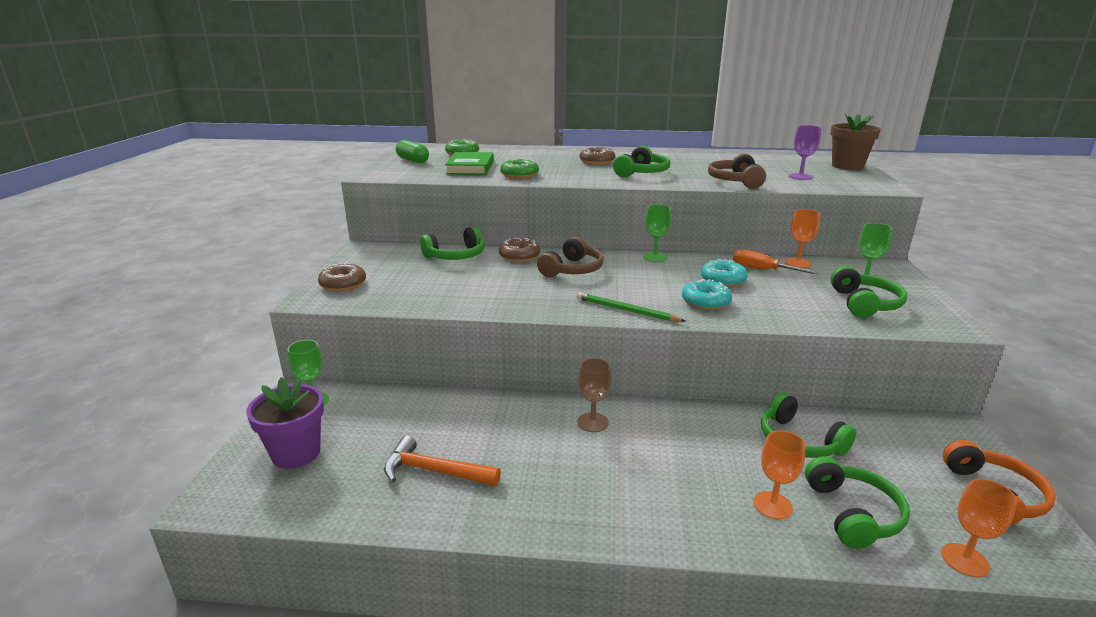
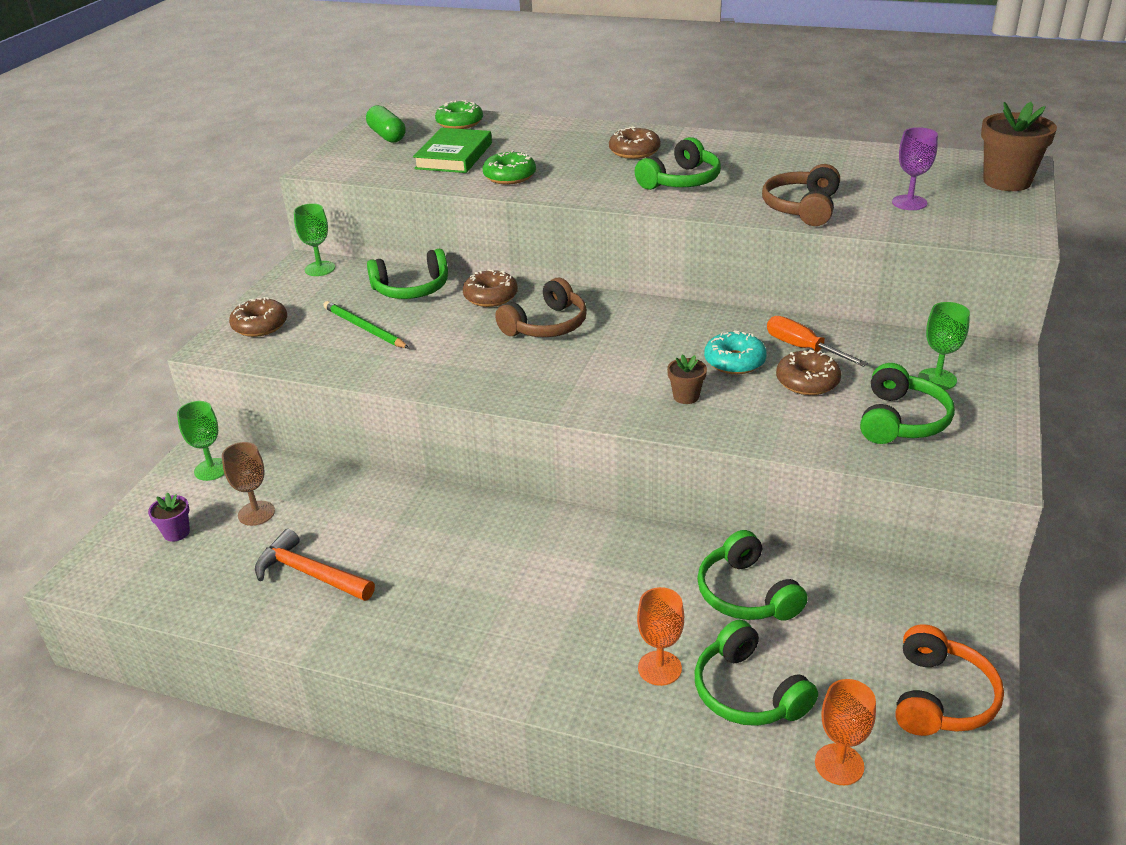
camera: 15 degrees right, 10 degrees up
purple flower pot [246,377,324,469] -> purple flower pot [148,492,190,542], size x0.50
green pencil [577,292,685,322] -> green pencil moved to [323,301,409,348]
brown goblet [577,358,612,432] -> brown goblet moved to [222,442,275,526]
green goblet [643,204,671,262] -> green goblet moved to [294,203,335,276]
turquoise donut [682,279,732,310] -> brown flower pot [667,354,707,404]
orange goblet [785,209,820,268] -> none
green headphones [805,456,910,549] -> green headphones turned 135 degrees clockwise [695,619,818,726]
none -> brown donut [776,349,841,395]

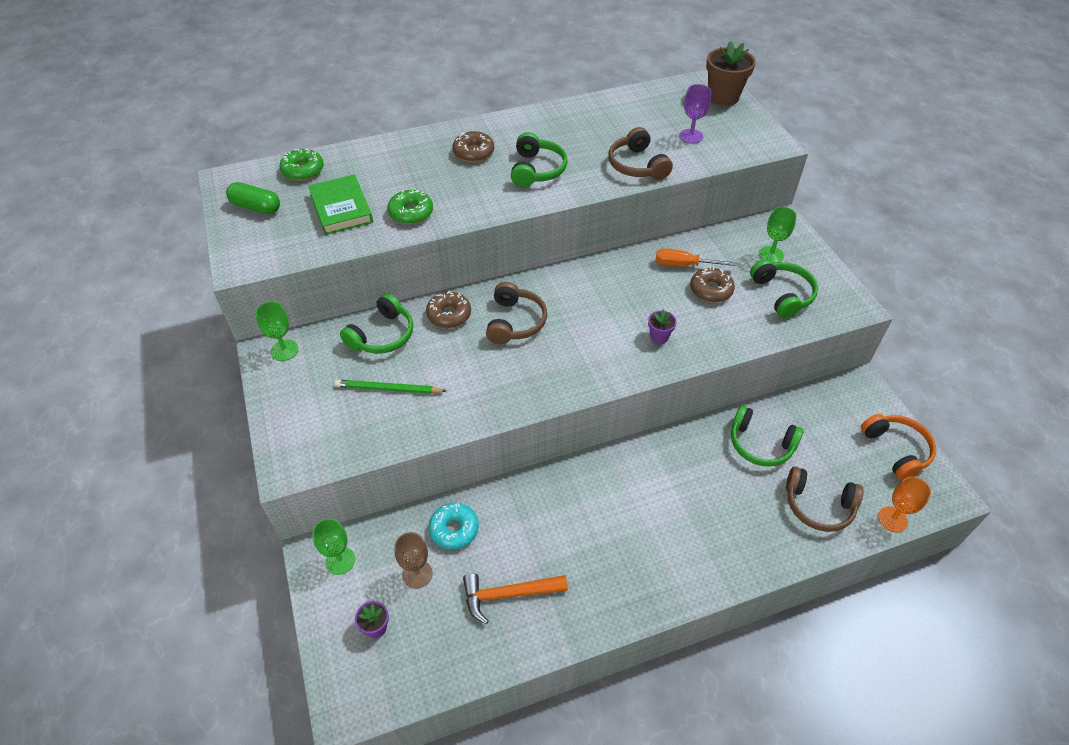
camera: 40 degrees left, 15 degrees up
brown donut [229,297,287,337] -> none
orange goblet [637,587,684,686] -> none
brown flower pot [667,354,707,404] -> purple flower pot [648,309,677,344]
green headphones [695,619,818,726] -> brown headphones [786,466,864,532]
turquoise donut [704,330,767,374] -> turquoise donut moved to [429,503,479,550]

